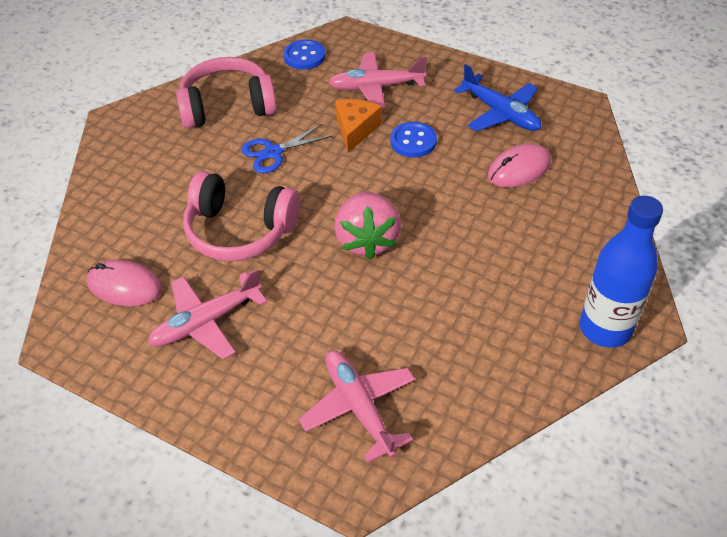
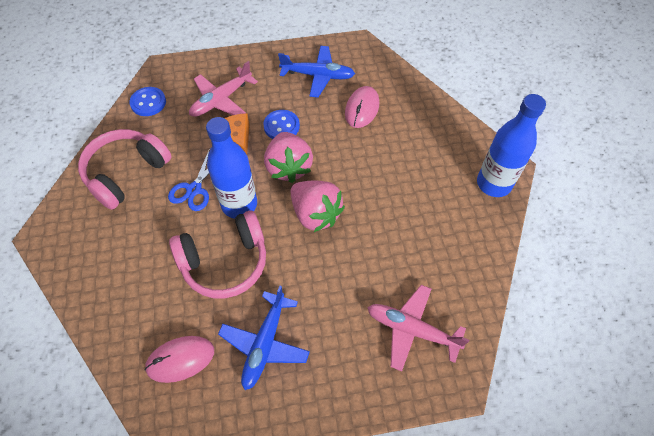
camera: 40 degrees left, 10 degrees up
pink plane [148,269,267,359] -> blue plane [218,286,310,390]
none -> blue bottle [206,117,257,218]
none -> pink strawberry [264,132,313,183]

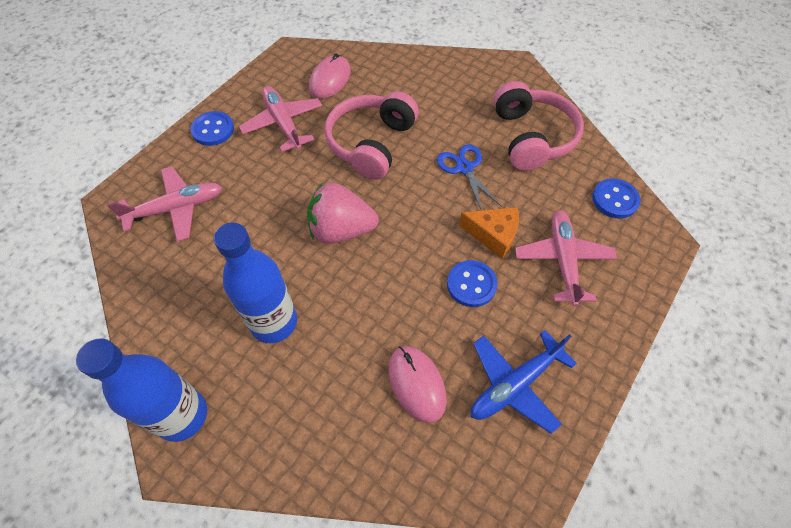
camera: 135 degrees right, 0 degrees up
blue bottle [206,117,257,218] -> blue bottle moved to [214,223,297,343]
blue plane [218,286,310,390] -> pink plane [239,86,322,152]
pink strawberry [264,132,313,183] -> none
none -> blue button [190,111,234,146]

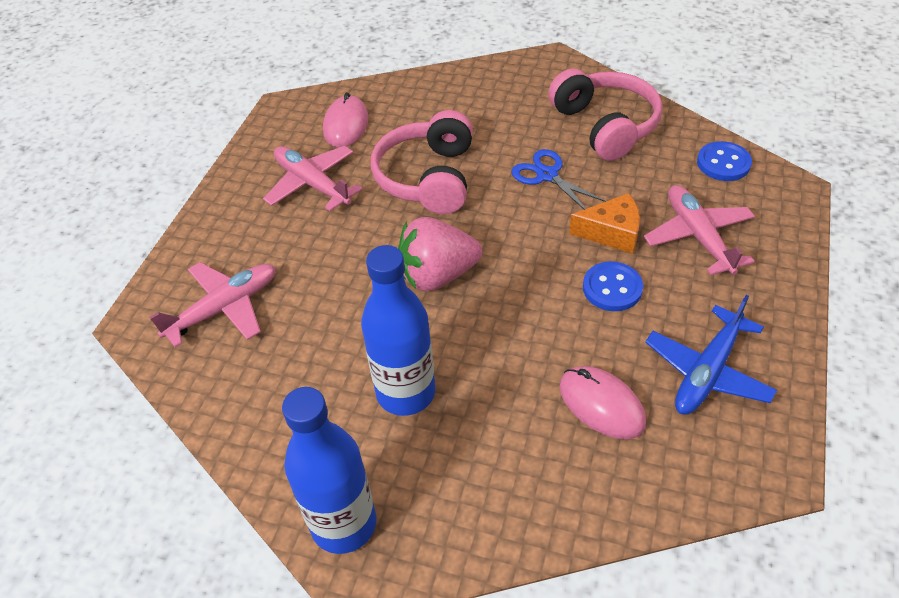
camera: 15 degrees left, 10 degrees down
blue button [190,111,234,146] -> none

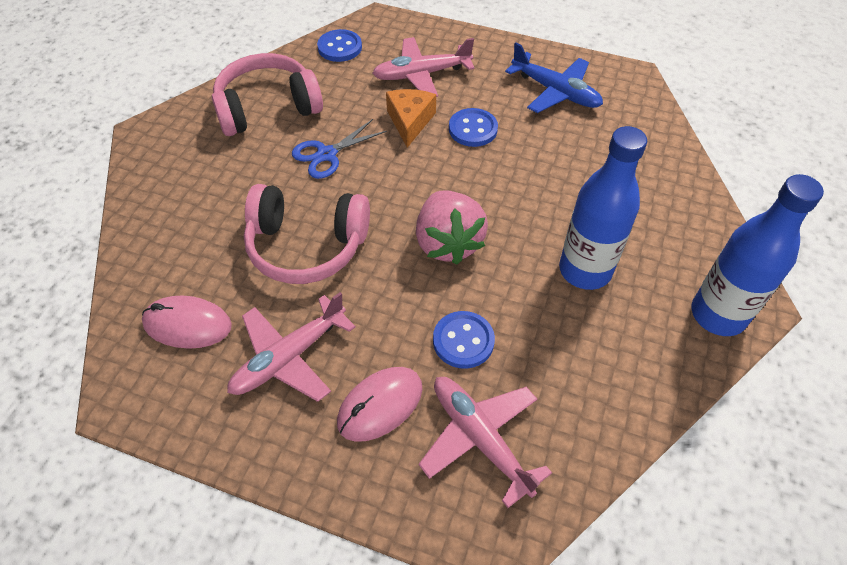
camera: 90 degrees left, 5 degrees up
pink mouse [560,366,646,439] -> pink mouse moved to [337,367,423,442]
none -> blue button [433,311,495,369]

